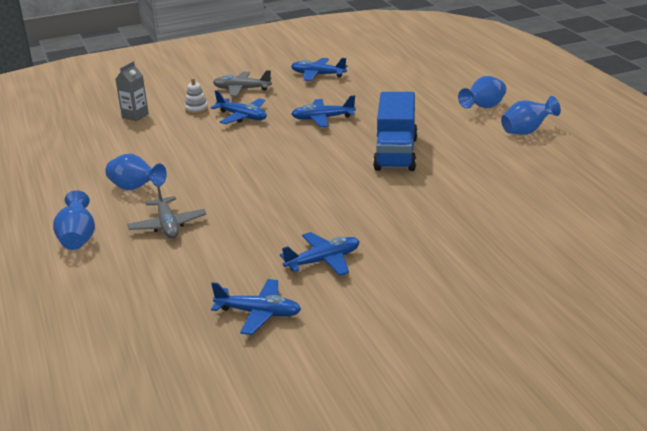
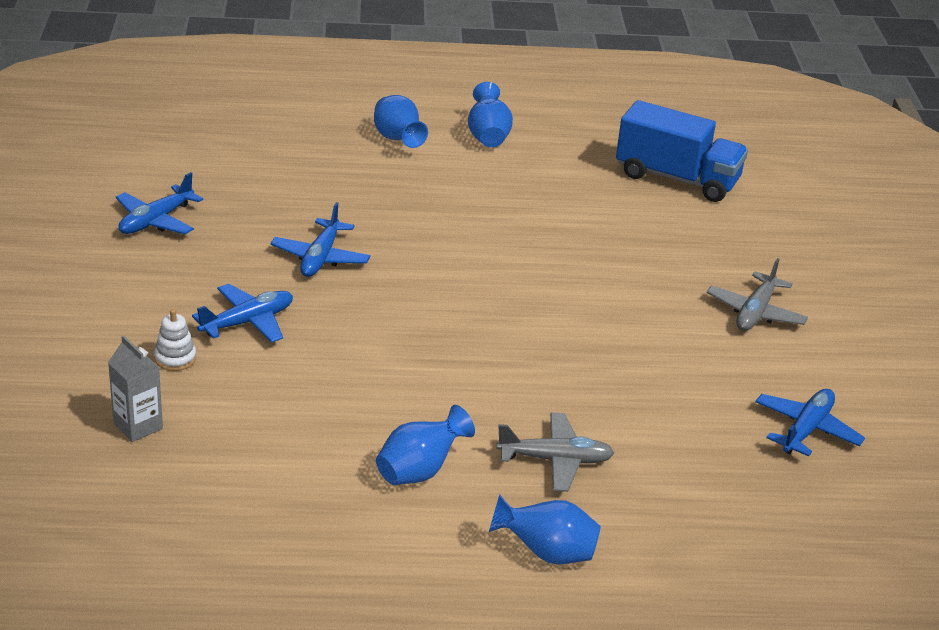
camera: 75 degrees left, 5 degrees up
grey plane [213,70,272,96] -> grey plane moved to [707,258,808,331]
blue plane [280,232,360,276] -> none
blue truck [373,92,418,171] -> blue truck moved to [616,100,748,202]

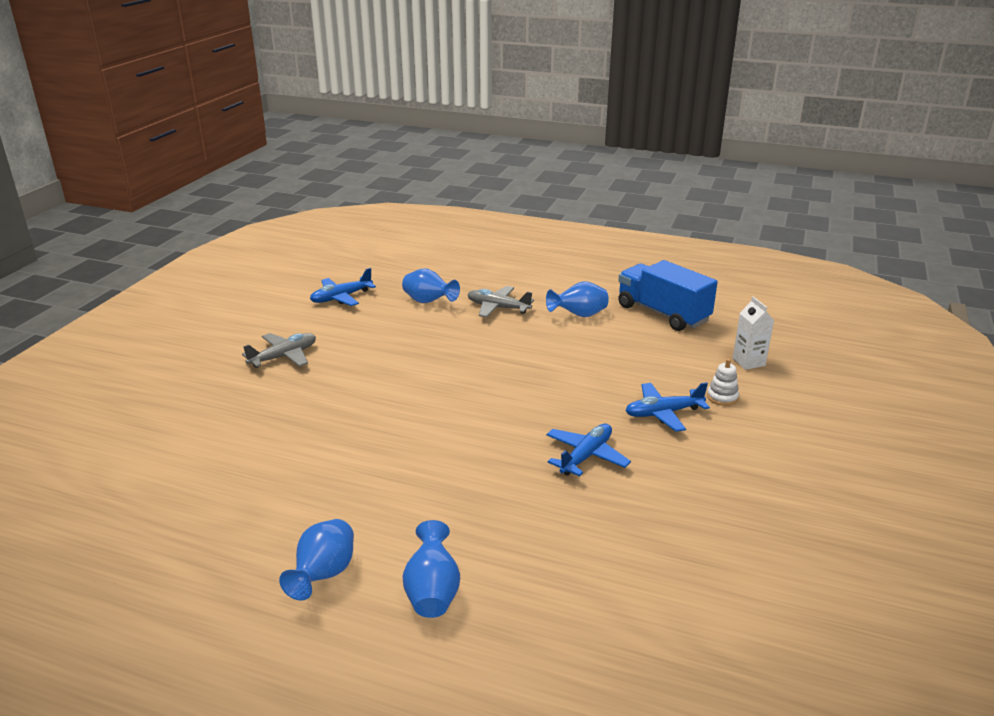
camera: 155 degrees left, 5 degrees down
grey carton [108,335,163,442] -> white carton [733,297,774,370]
blue plane [116,172,203,234] -> none
blue vase [489,494,601,565] -> blue vase moved to [402,269,460,303]
blue truck [616,100,748,202] -> blue truck moved to [618,260,718,331]

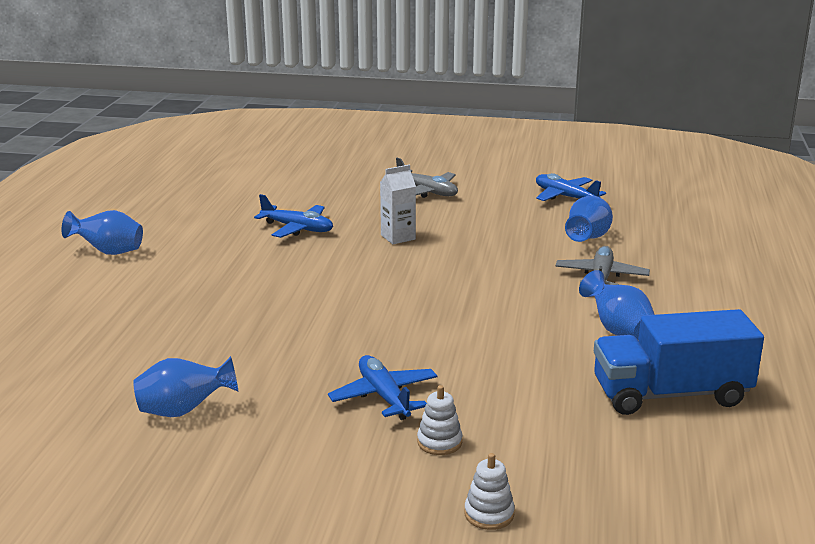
camera: 80 degrees right, 5 degrees down
blue vase [402,520,460,618] -> blue vase moved to [133,356,238,417]
blue plane [546,424,631,476] -> blue plane moved to [254,194,333,238]
blue truck [618,260,718,331] -> blue truck turned 135 degrees counterclockwise [594,309,764,415]
white carton [733,297,774,370] -> white carton moved to [380,165,416,244]
none -> white stacking toy [464,453,515,530]

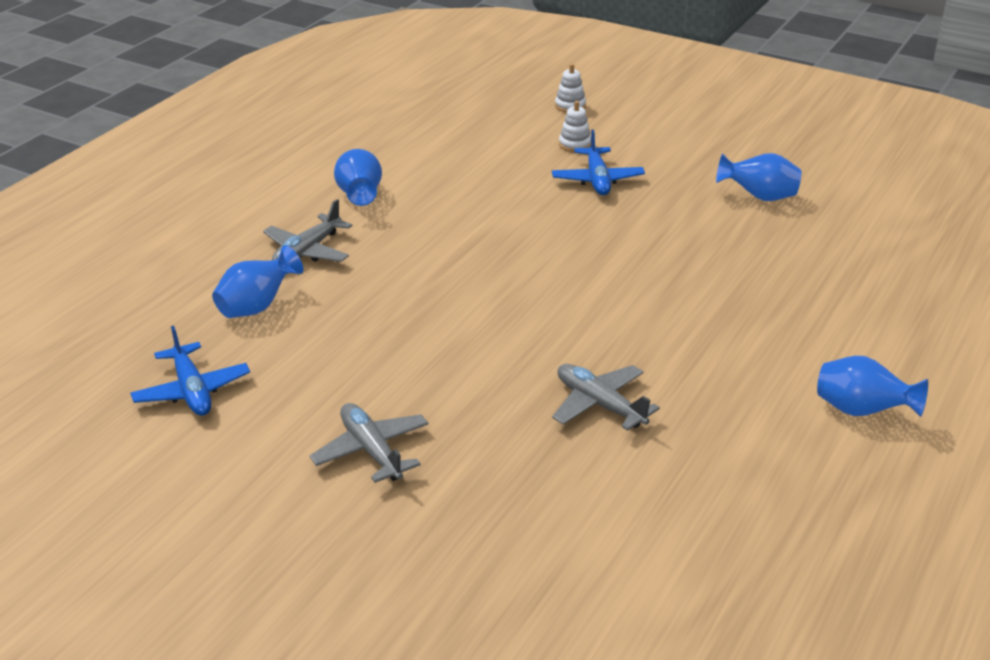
camera: 160 degrees left, 10 degrees up
blue plane [254,194,333,238] -> grey plane [552,364,660,431]
white carton [380,165,416,244] -> none
blue truck [594,309,764,415] -> none

